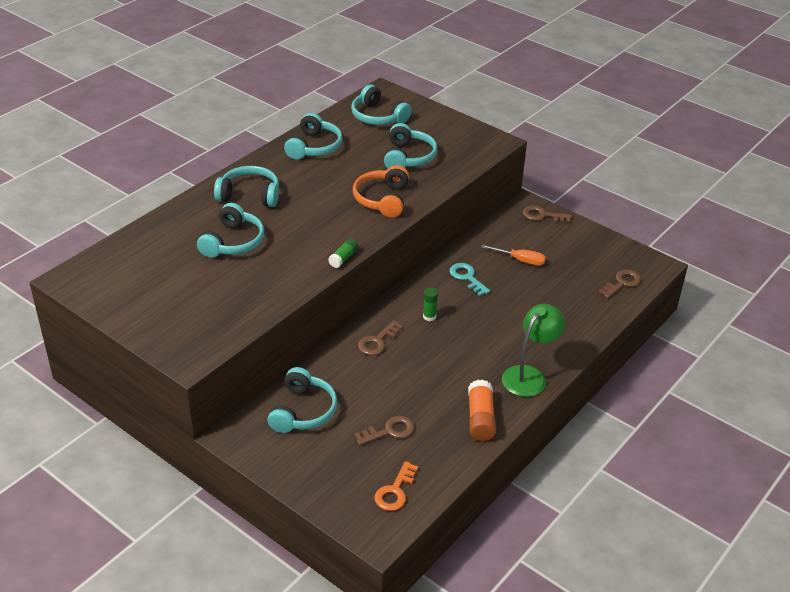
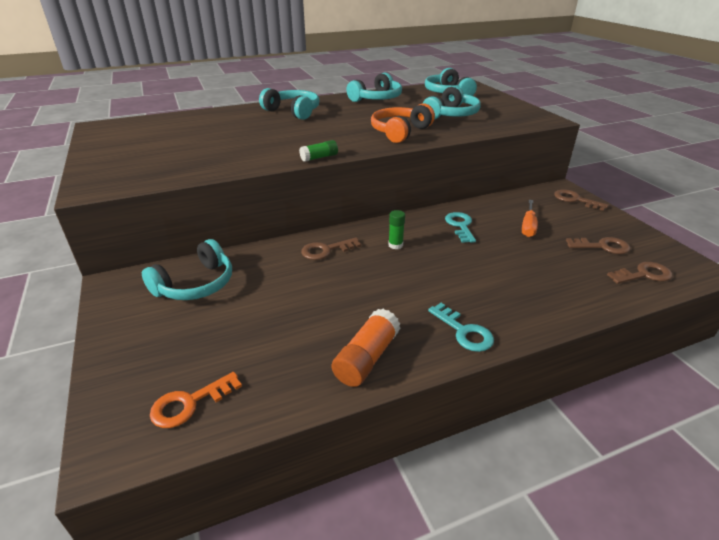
camera: 30 degrees right, 5 degrees down
turquoise headphones [197,203,264,258] -> none
brown key [354,416,414,445] -> brown key moved to [566,237,630,254]
orange screwdriver [481,245,546,266] -> orange screwdriver turned 60 degrees clockwise [522,200,538,237]
green lamp [502,304,566,397] -> turquoise key [428,303,494,352]

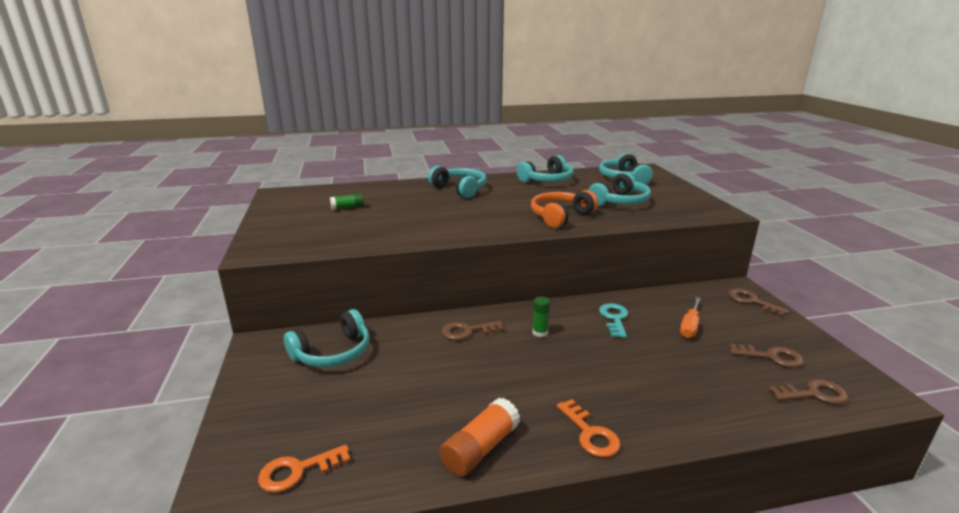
camera: 10 degrees right, 10 degrees down
green glue stick [299,140,338,162] -> green glue stick moved to [330,194,364,210]
turquoise key [428,303,494,352] -> orange key [557,399,620,457]

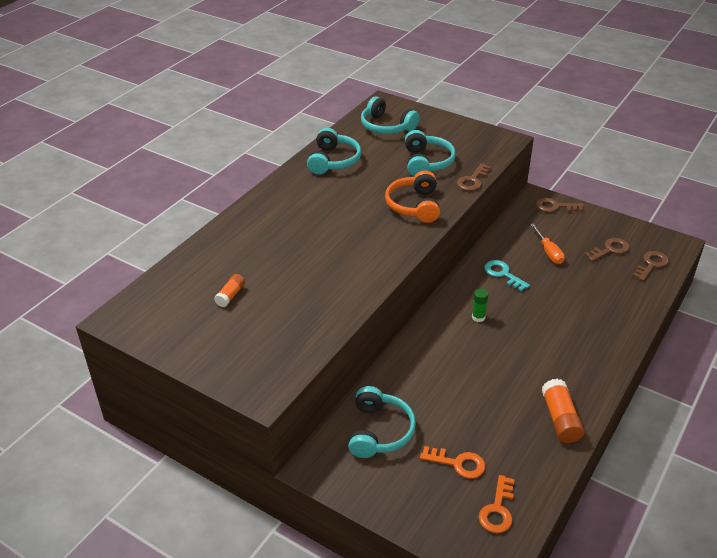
camera: 45 degrees left, 15 degrees up
green glue stick [330,194,364,210] -> orange glue stick [214,274,245,307]
turquoise headphones [428,166,487,198] -> none
brown key [442,321,504,340] -> brown key moved to [457,163,491,191]
orange key [557,399,620,457] -> orange key moved to [420,446,485,479]

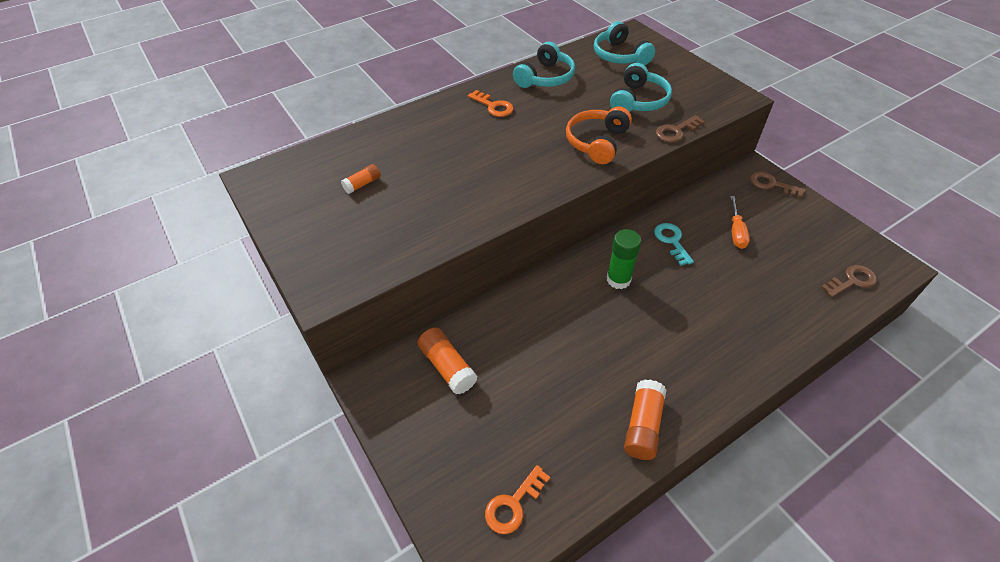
camera: 25 degrees right, 10 degrees up
turquoise headphones [348,386,416,458] -> orange glue stick [418,327,477,395]
orange key [420,446,485,479] -> orange key moved to [468,90,514,117]
green glue stick [472,288,488,322] -> green glue stick [607,229,641,289], size x1.66
brown key [584,238,629,261] -> none

